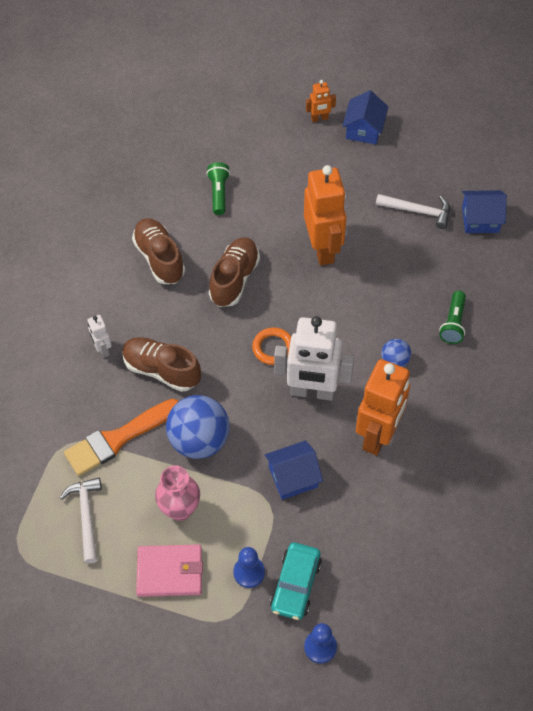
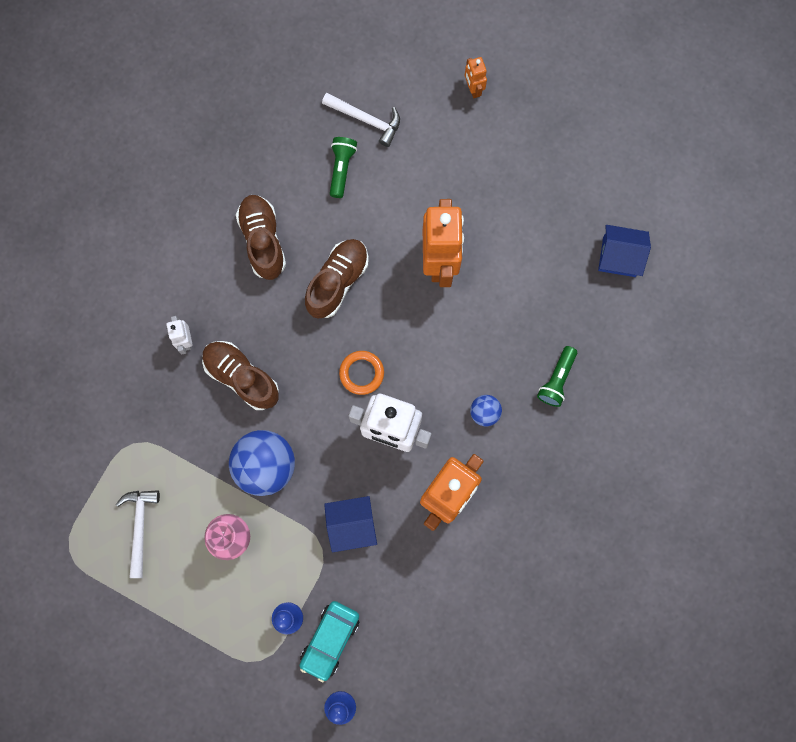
camera: 10 degrees right, 20 degrees up
orange brush [64,399,179,476] -> none
pink wallet [136,544,203,597] -> none
orange robot [306,80,336,122] -> orange robot turned 75 degrees clockwise [465,57,487,98]
blue house [342,90,388,144] -> none
white hammer [376,194,450,229] -> white hammer moved to [322,93,400,147]

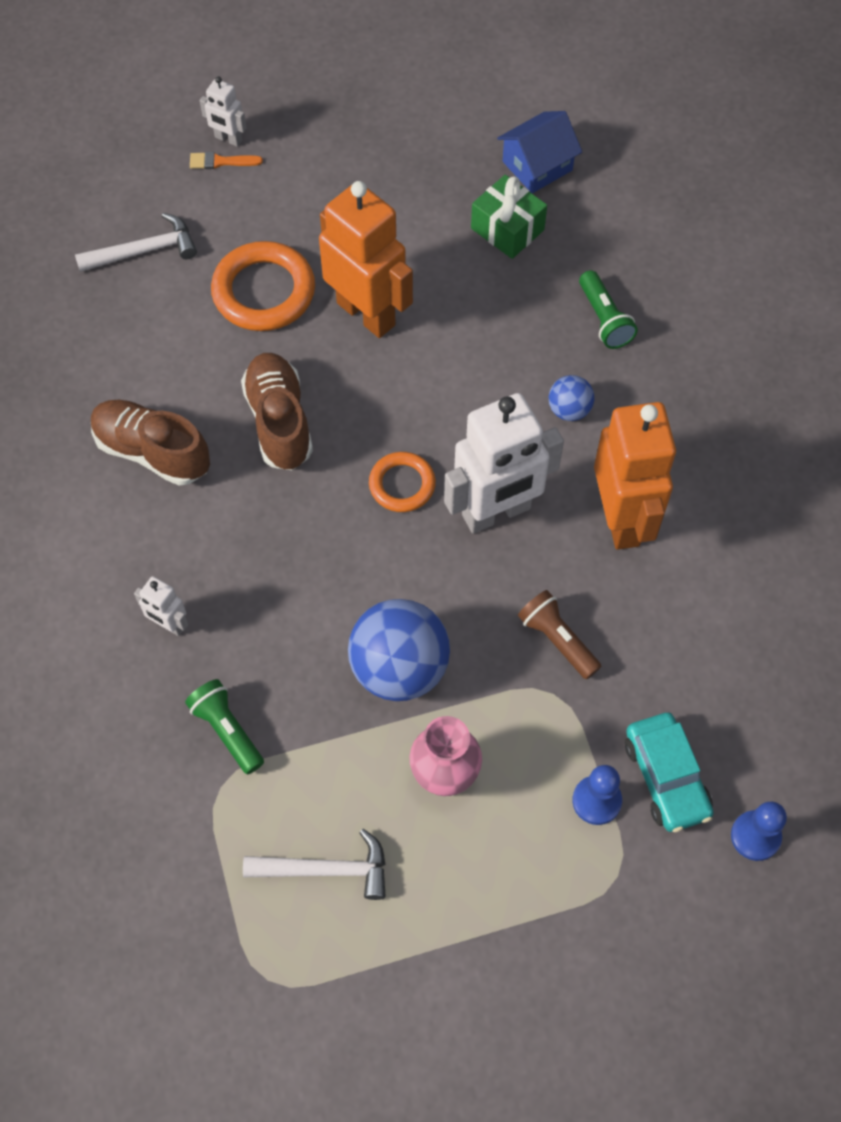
camera: 45 degrees left, 15 degrees down
white hammer [116,490,160,578] -> white hammer turned 135 degrees clockwise [243,829,386,900]
brown shoe [202,341,279,410] -> none
blue house [324,496,377,552] -> brown flashlight [518,590,601,679]
green flashlight [330,137,357,198] -> green flashlight moved to [185,679,264,774]
orange robot [465,57,487,98] -> white robot [200,76,246,147]
none -> orange brush [190,152,263,169]
none -> orange ring [211,241,315,331]
none -> green gift [471,175,547,259]

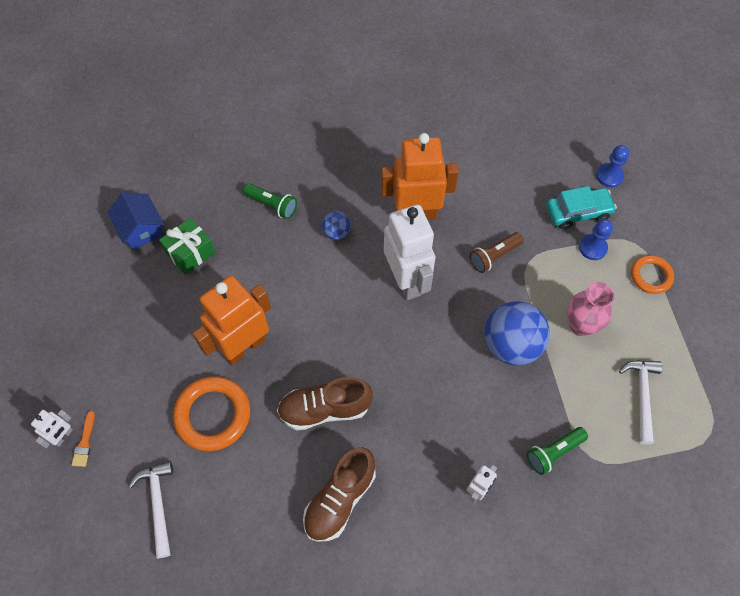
camera: 85 degrees left, 0 degrees up
orange ring [369,452,436,512] -> orange ring moved to [631,255,674,294]
green flashlight [579,270,638,349] -> green flashlight turned 45 degrees clockwise [243,183,297,219]

